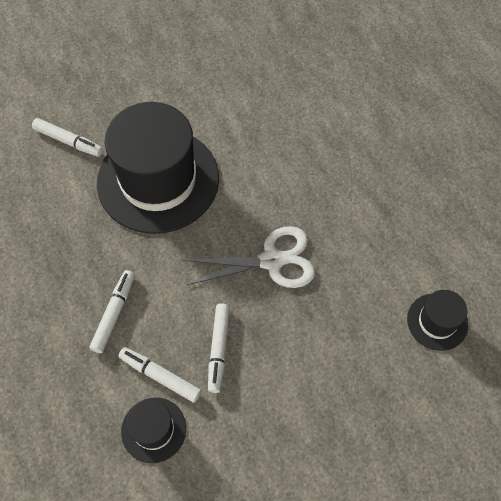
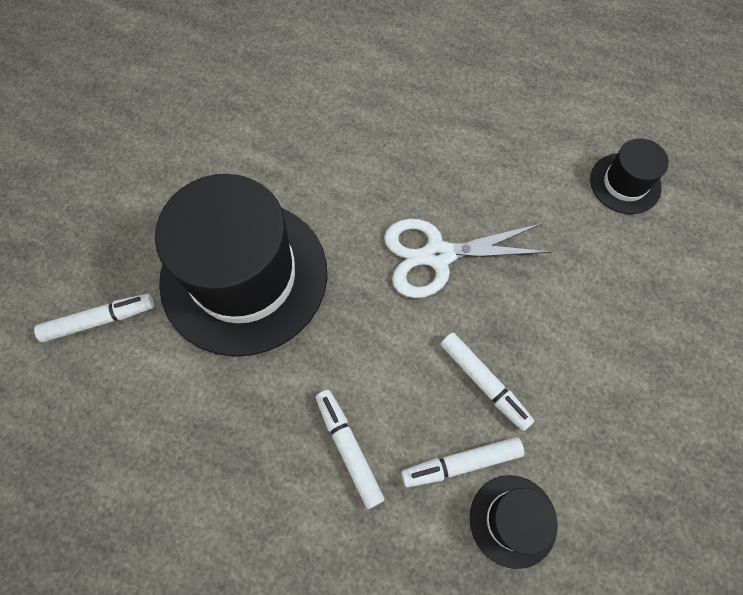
camera: 45 degrees left, 5 degrees up
white scissors [183,226,315,288] -> white scissors turned 135 degrees counterclockwise [384,219,552,298]

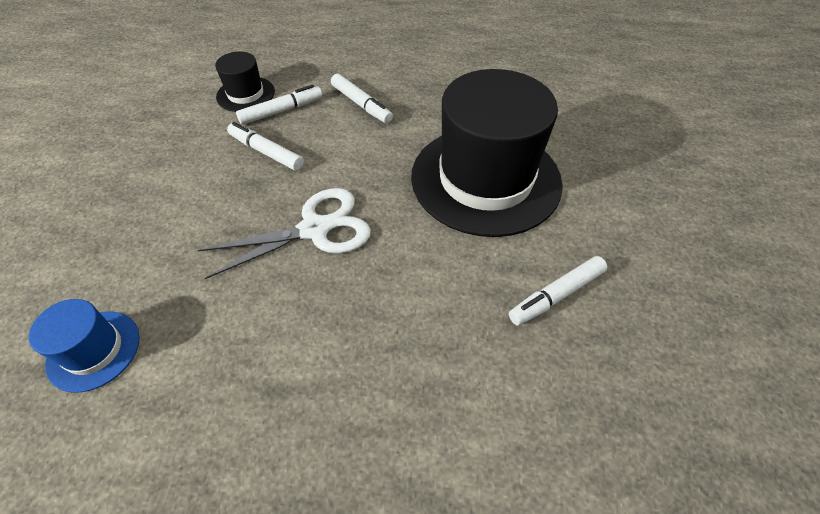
camera: 165 degrees right, 15 degrees down
white marker [34,294,154,342] -> white marker moved to [509,256,607,325]
black hat [590,139,669,214] -> blue hat [29,299,140,393]

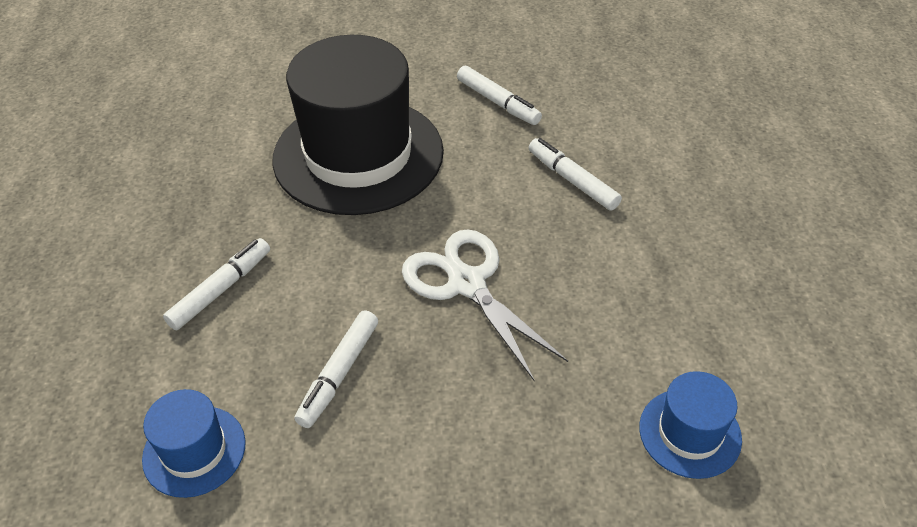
camera: 100 degrees left, 5 degrees down
black hat [215,52,275,112] -> blue hat [142,389,246,498]
white marker [236,85,322,125] -> white marker moved to [529,138,622,211]

